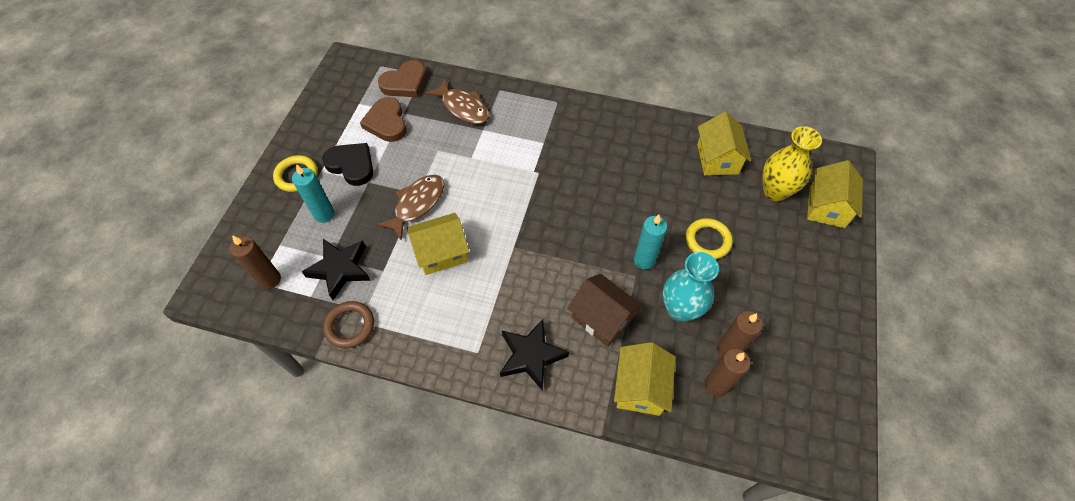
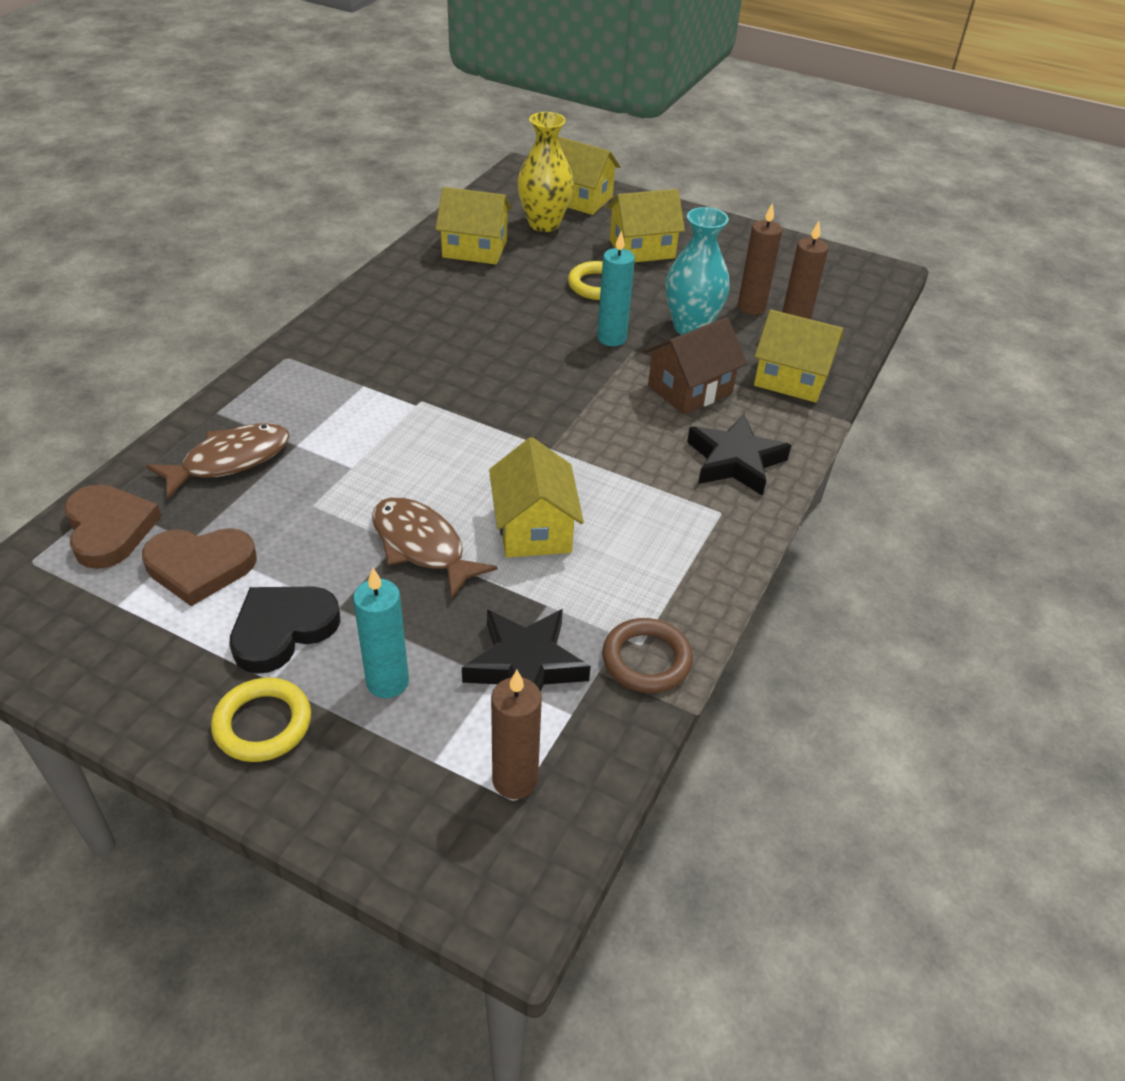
camera: 80 degrees left, 15 degrees down
none -> yellow house [607,189,685,262]

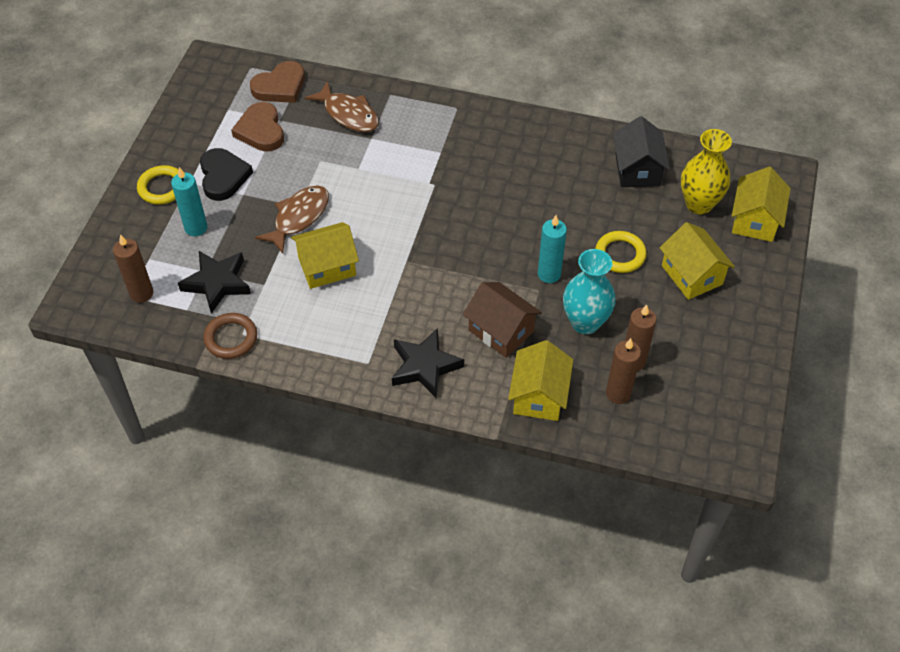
camera: 80 degrees right, 10 degrees up
black heart [229,587,340,674] -> black heart turned 45 degrees clockwise [200,148,253,201]
yellow house [436,187,512,264] -> black house [613,116,670,187]

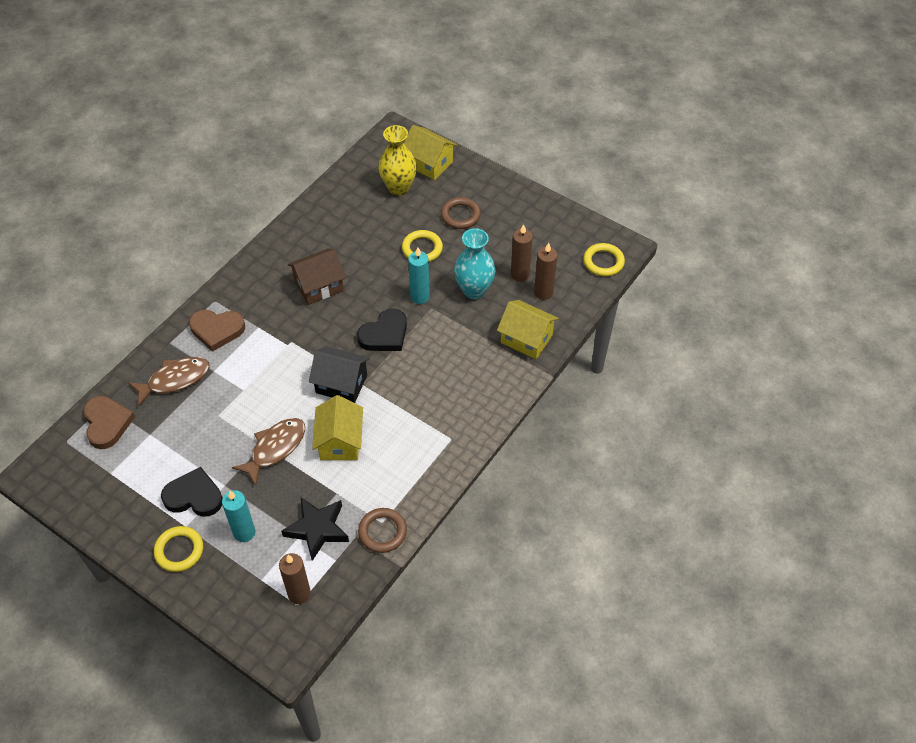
camera: 70 degrees left, 0 degrees up
brown heart [231,102,284,152] -> brown heart moved to [189,310,245,352]
brown fish [255,185,329,253] -> brown fish turned 75 degrees clockwise [232,418,305,486]
black star [392,328,464,398] -> none
brown house [463,282,542,358] -> brown house moved to [288,248,346,305]
black house [613,116,670,187] -> black house moved to [309,346,370,403]
yellow house [660,222,735,300] -> brown ring [441,197,481,229]
none -> black heart [357,309,407,351]
none -> yellow ring [583,243,625,276]

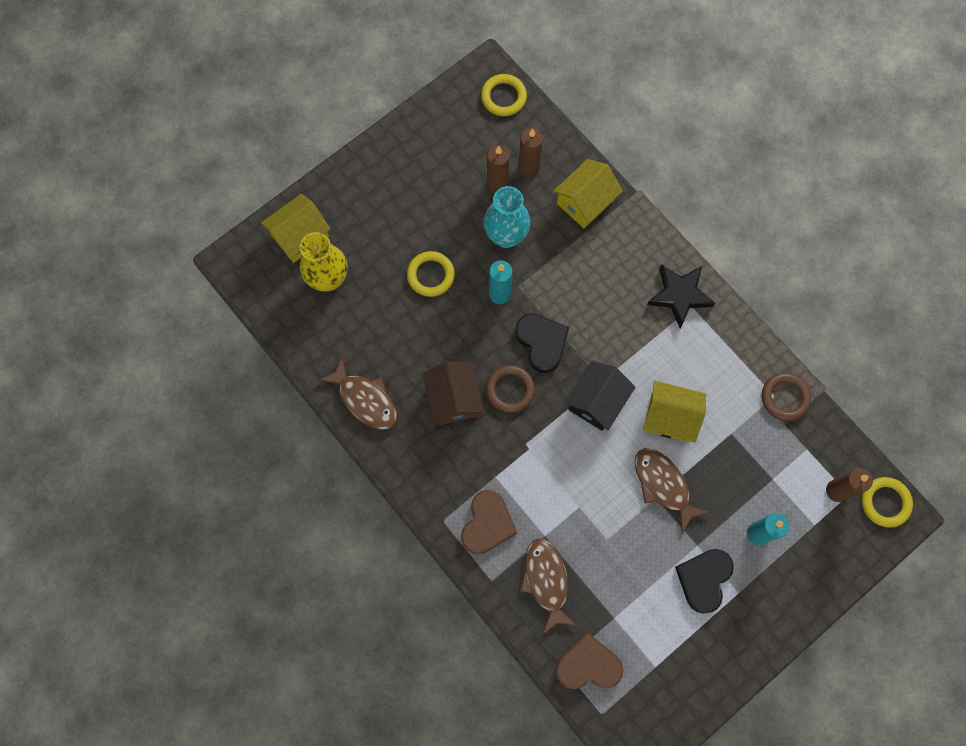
camera: 75 degrees left, 20 degrees up
yellow ring [154,526,203,572] -> yellow ring moved to [862,477,913,528]
black star [281,497,349,561] -> black star moved to [647,265,715,328]
brown ring [441,197,481,229] -> brown ring moved to [486,365,535,413]
none -> brown fish [318,356,397,430]

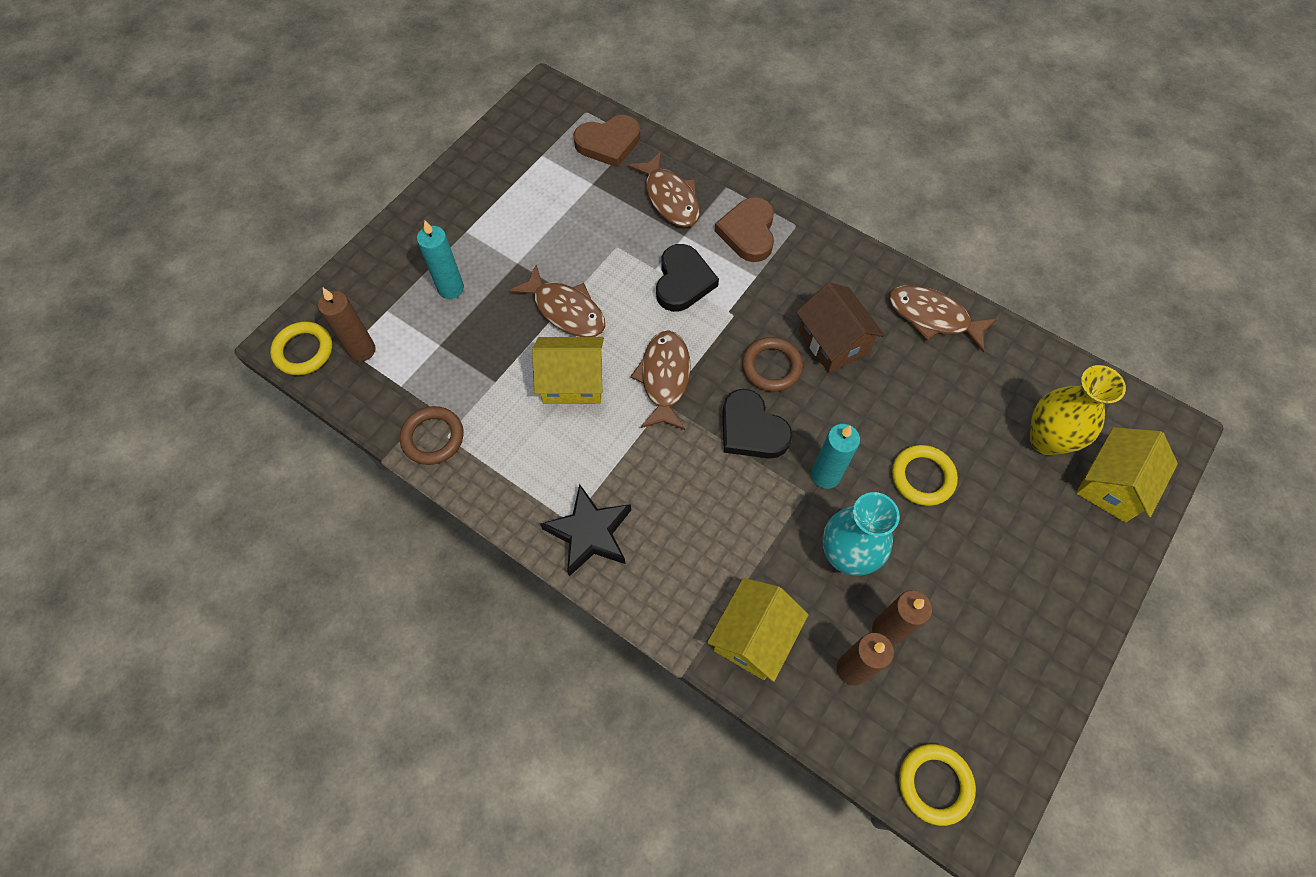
camera: 165 degrees right, 10 degrees down
black house [564,360,635,431] -> brown fish [630,330,691,430]
black heart [675,549,734,614] -> black heart moved to [656,244,719,312]

